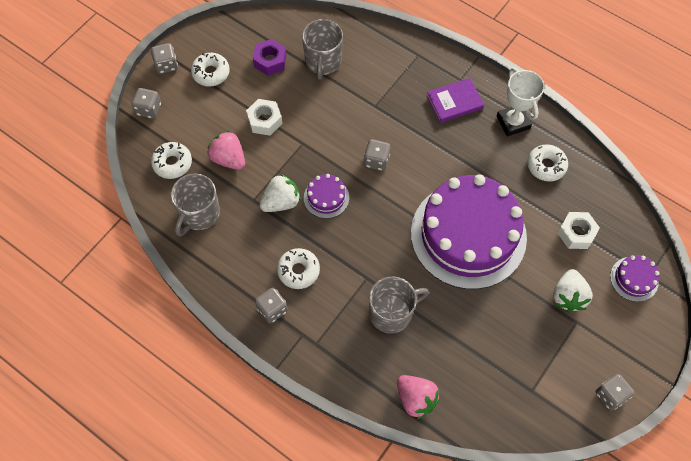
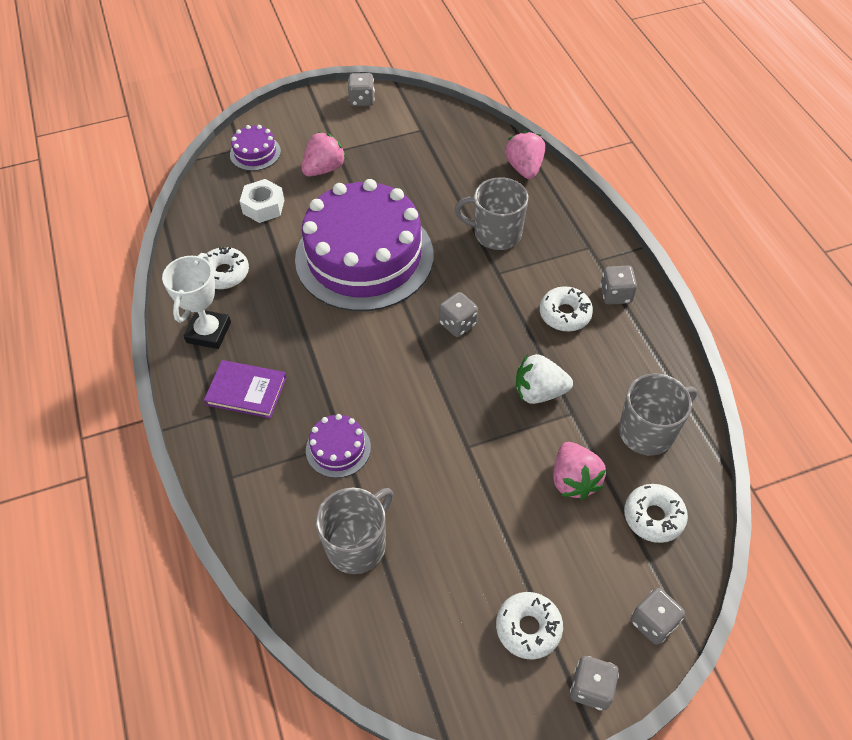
camera: 145 degrees left, 10 degrees down
white nut [246,99,282,136] -> none
purple nut [253,39,286,76] -> none
purple cake [304,174,349,219] -> purple cake moved to [306,414,371,478]
grey dice [364,139,391,171] -> grey dice moved to [439,292,478,337]
white strawberry [553,269,593,312] -> pink strawberry [302,132,347,177]

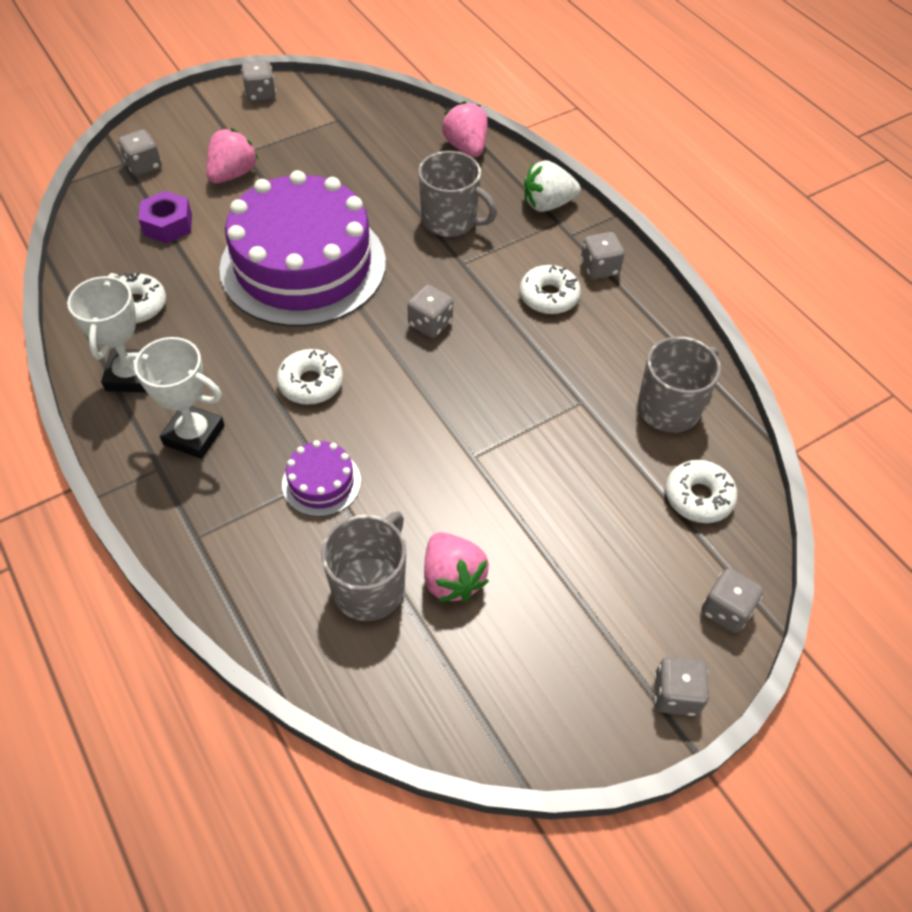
camera: 15 degrees left, 0 degrees up
purple book [204,360,287,418] -> white trophy [126,337,225,459]
purple cake [230,125,281,171] -> grey dice [118,129,162,176]
white nut [240,179,284,223] -> purple nut [138,191,192,243]
grey mug [454,177,528,250] -> grey mug turned 150 degrees counterclockwise [418,151,497,237]
white donut [496,592,563,660] -> white donut moved to [277,349,343,405]
white strawberry [516,354,573,404] -> white strawberry moved to [524,160,581,212]
pink strawberry [553,442,606,500] -> pink strawberry moved to [424,532,489,602]

